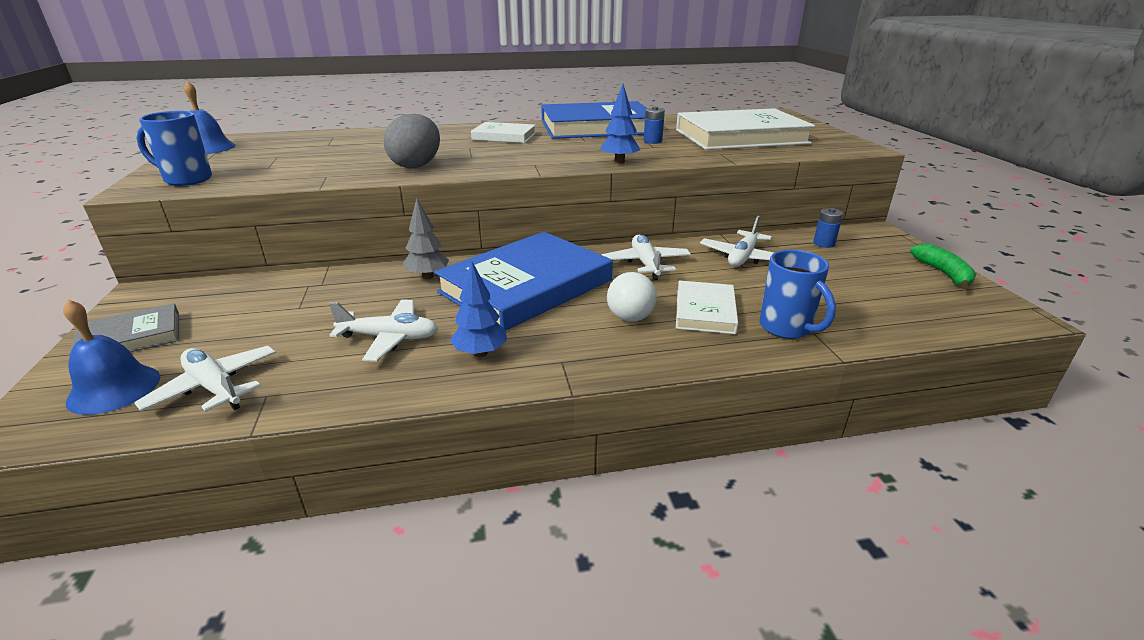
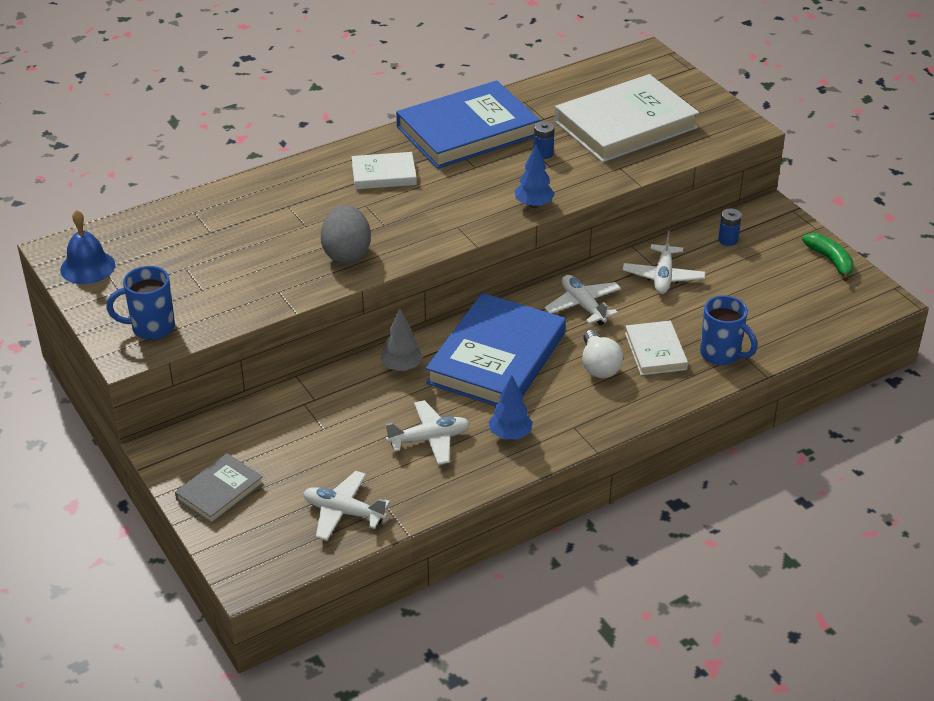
camera: 20 degrees left, 10 degrees up
blue bell [63,299,160,415] -> none

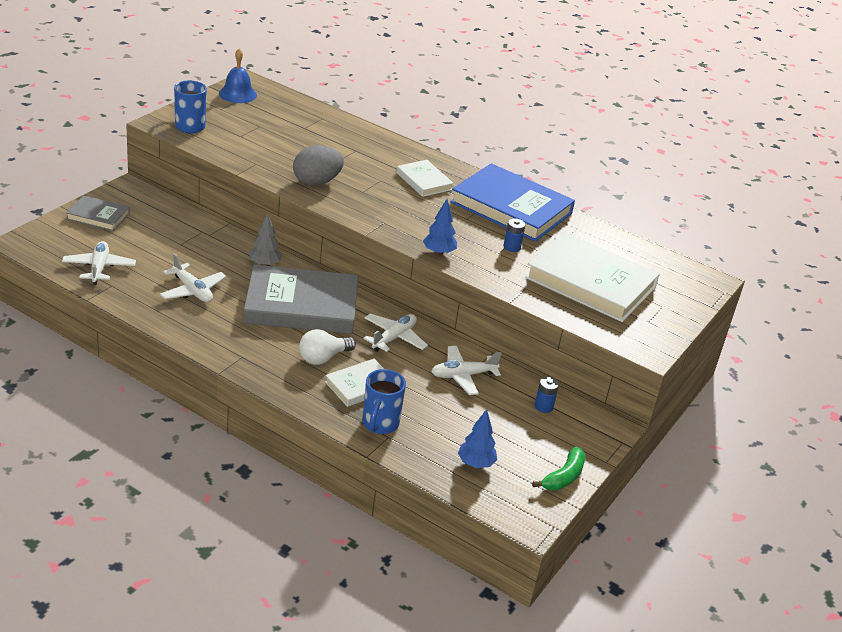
camera: 60 degrees right, 5 degrees down
blue book [426,293,566,406] -> grey book [243,265,358,334]
blue tree [489,376,533,439] -> blue tree moved to [458,409,497,468]

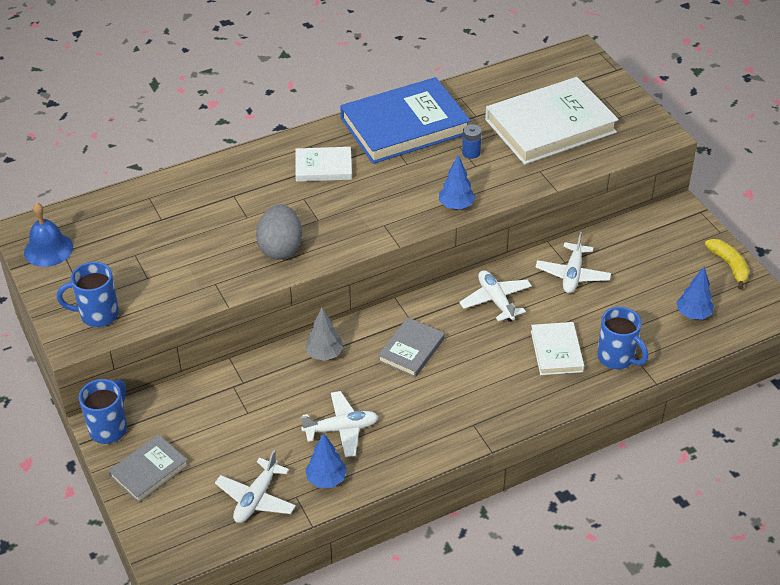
camera: 55 degrees left, 10 degrees up
white plane [62,241,136,285] -> white plane turned 90 degrees counterclockwise [215,450,296,523]
grey book [243,265,358,334] -> grey book [378,317,445,378], size x0.50
white light bulb [299,329,356,365] -> none
green banana [532,447,585,490] -> yellow banana [705,239,750,290]
blue battery [535,377,559,413] -> none
none -> blue mug [79,379,127,444]
none -> blue tree [305,433,347,488]

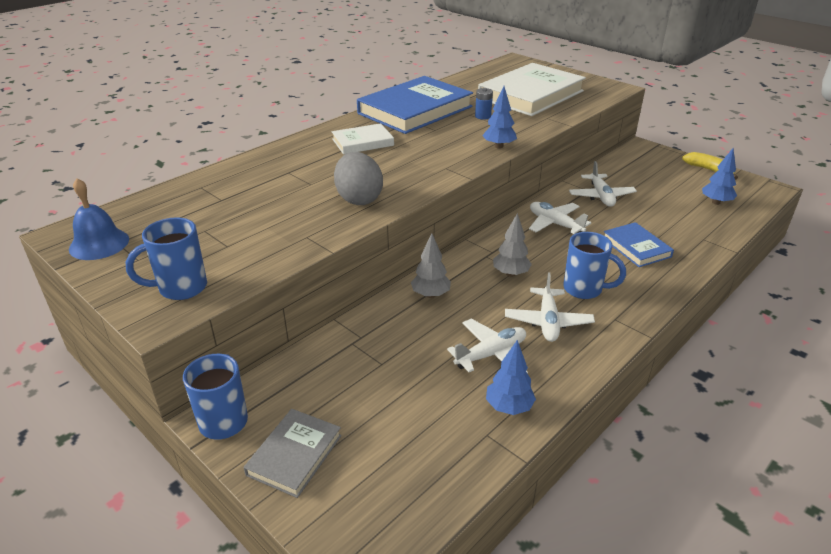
camera: 20 degrees left, 10 degrees down
white plane [215,450,296,523] -> white plane moved to [505,273,595,342]
grey book [378,317,445,378] -> grey tree [493,213,532,277]
white book [531,322,584,375] -> blue book [604,222,674,267]
blue mug [597,307,648,369] -> blue mug moved to [563,232,626,299]

